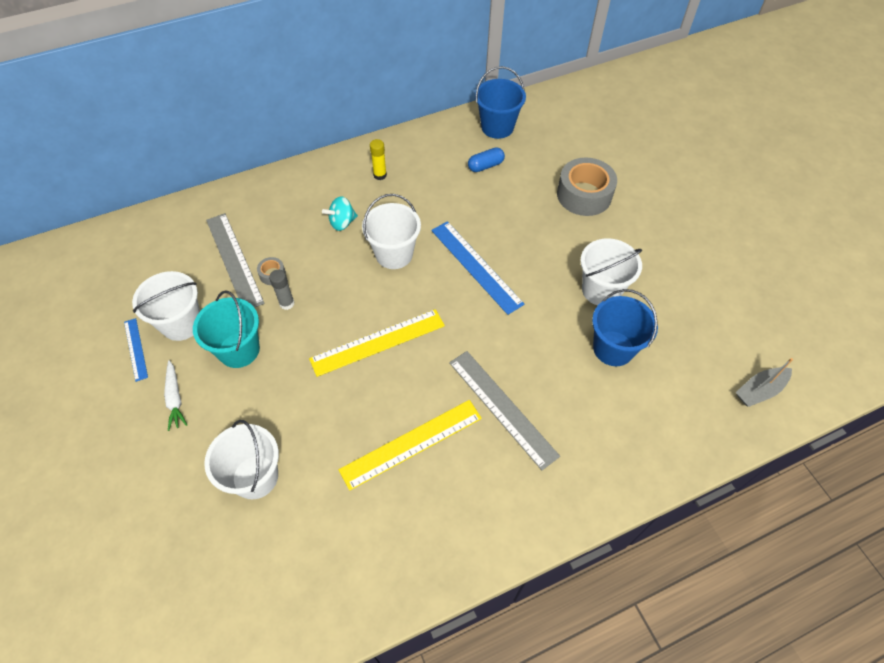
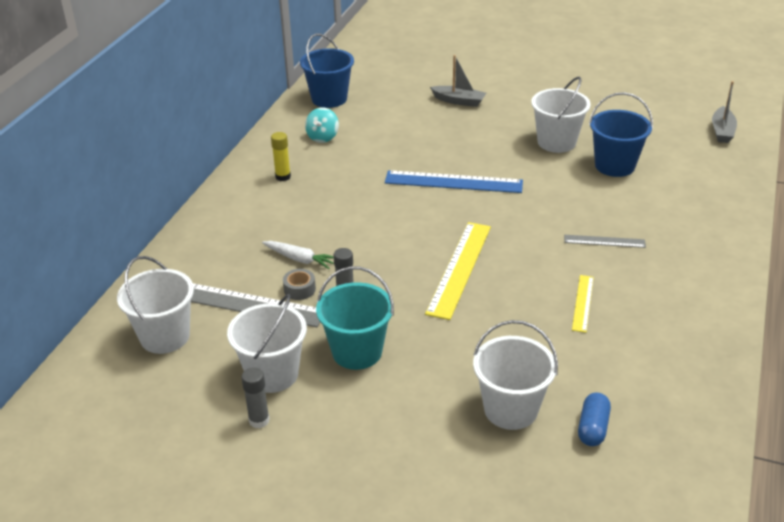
camera: 45 degrees left, 20 degrees down
blue ruler [124,318,148,382] -> grey glue stick [241,367,270,428]
white carrot [164,360,187,431] -> white carrot moved to [262,241,334,269]
turquoise spinning top [322,196,358,231] -> turquoise spinning top moved to [305,107,339,143]
yellow ruler [339,400,482,491] -> yellow ruler [572,275,594,333], size x0.54
white bucket [362,194,421,269] -> white bucket moved to [117,256,194,354]
grey ruler [449,351,560,470] -> grey ruler [564,235,646,248], size x0.54
blue capsule [468,147,505,172] -> blue capsule moved to [578,393,611,446]
grey tape [557,157,617,216] -> grey boat [430,55,486,107]

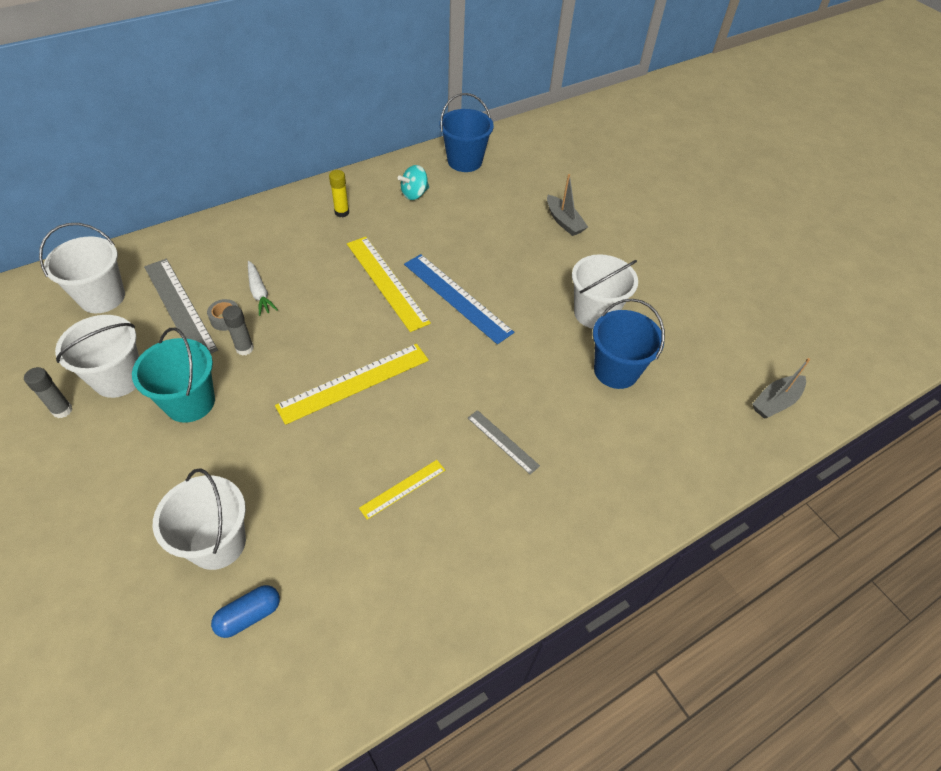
camera: 35 degrees right, 15 degrees up
none -> yellow ruler [347,237,431,332]

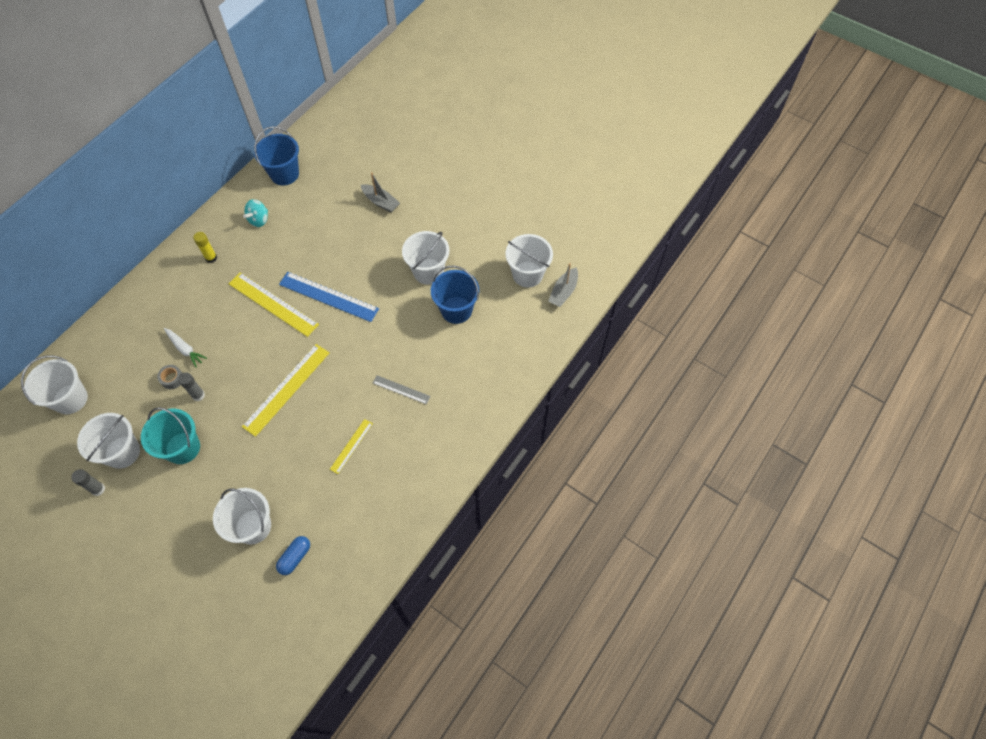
camera: 20 degrees left, 10 degrees up
grey ruler [144,259,218,354] -> none
none -> white bucket [506,234,553,288]

